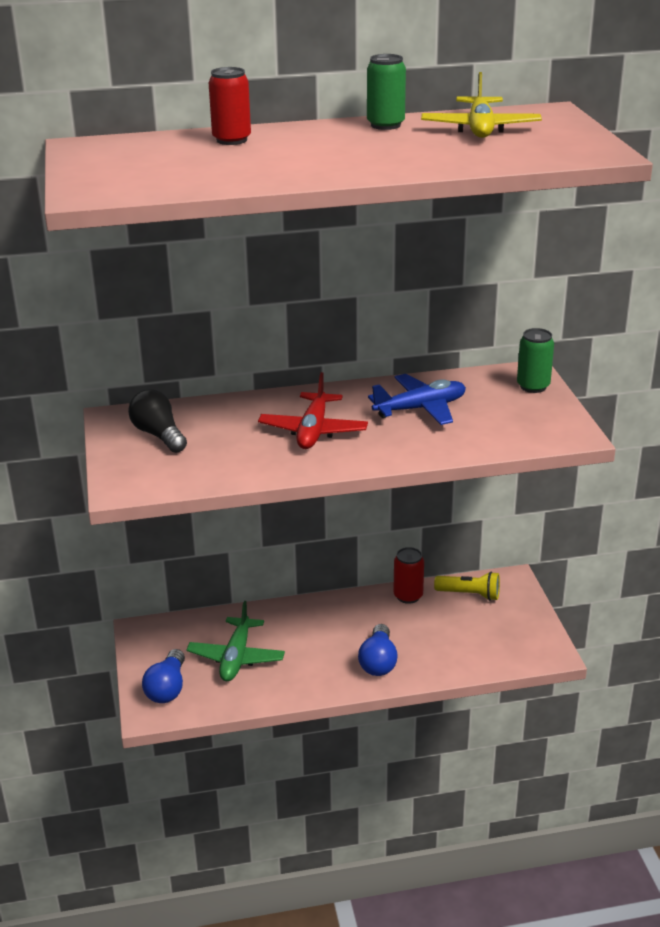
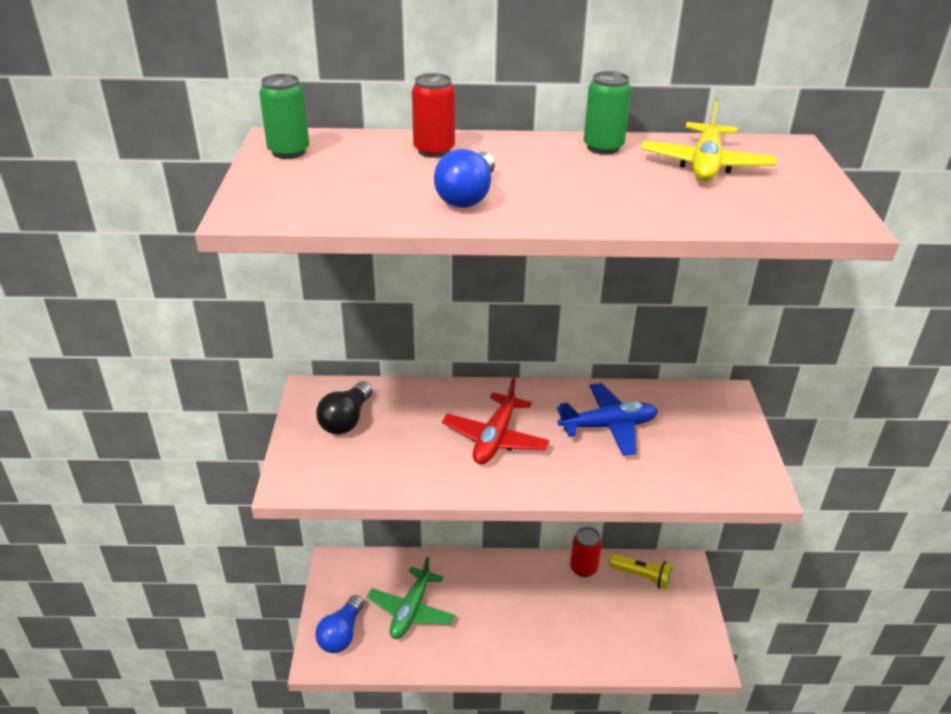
camera: 10 degrees right, 5 degrees up
black light bulb [128,390,187,453] -> black light bulb turned 135 degrees counterclockwise [316,381,373,435]
blue light bulb [358,624,398,676] -> blue light bulb moved to [434,149,495,208]
green can [517,328,554,393] -> green can moved to [259,74,309,159]

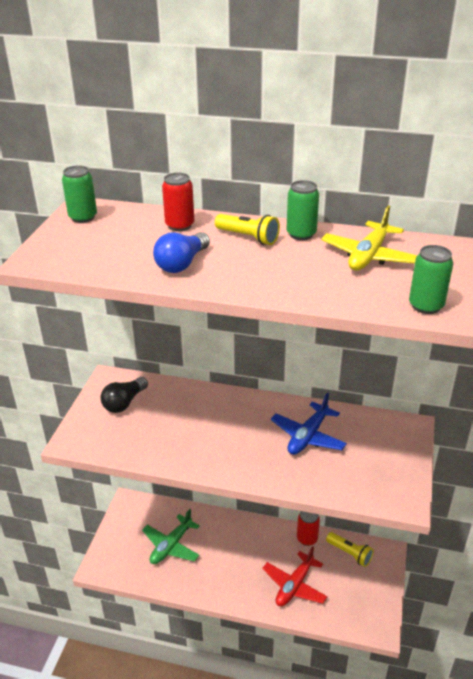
camera: 15 degrees right, 0 degrees up
blue light bulb [315,595,364,653] -> none
red plane [442,378,550,465] -> red plane moved to [262,546,328,606]
blue plane [557,383,658,456] -> blue plane turned 120 degrees clockwise [271,393,347,455]
none -> yellow flashlight [215,214,280,245]
none -> green can [409,245,453,314]

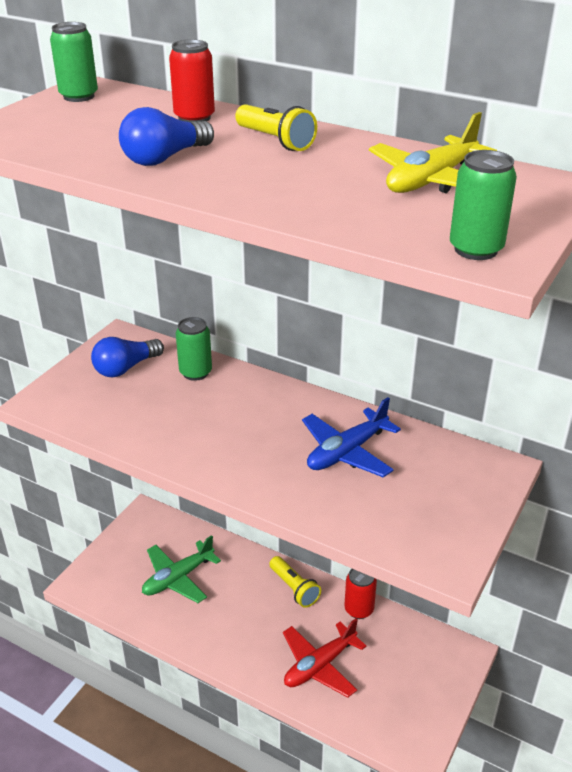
camera: 15 degrees right, 0 degrees up
black light bulb [100,377,148,413] -> blue light bulb [91,337,164,377]
green can [286,180,319,240] -> green can moved to [176,317,212,381]
yellow flashlight [326,532,374,567] -> yellow flashlight moved to [269,556,321,608]

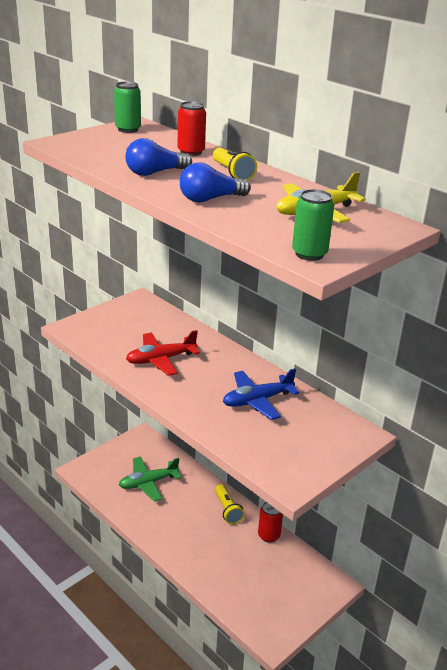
camera: 15 degrees right, 5 degrees down
blue light bulb [91,337,164,377] -> blue light bulb moved to [180,162,251,202]
green can [176,317,212,381] -> none
red plane [283,618,366,698] -> red plane moved to [126,330,200,376]

